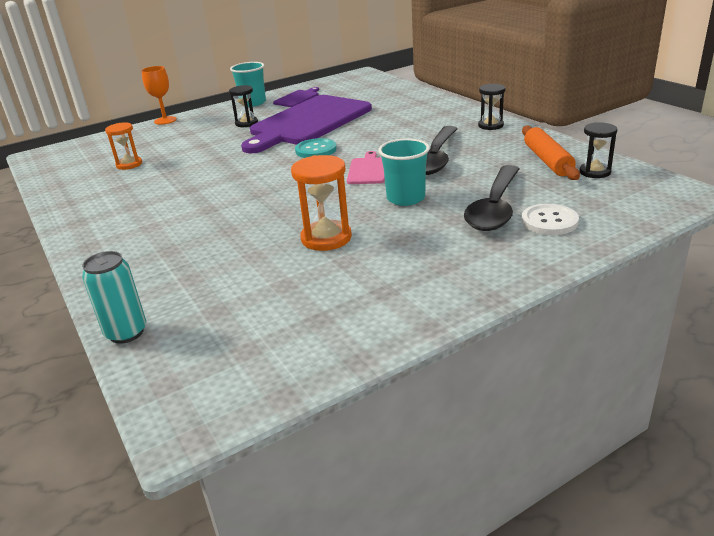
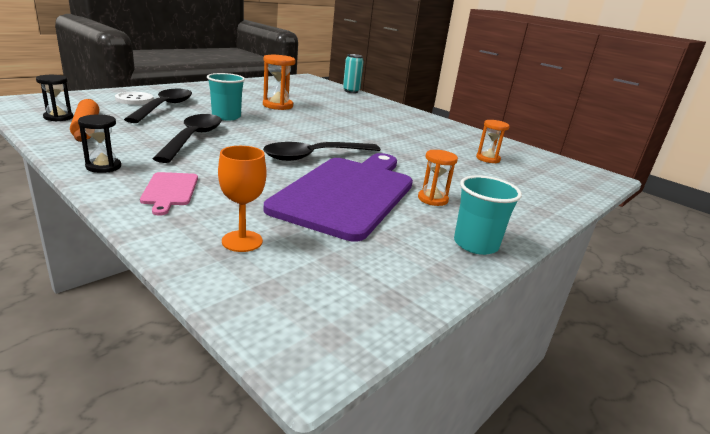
camera: 160 degrees right, 5 degrees down
orange goblet [141,66,177,125] -> orange goblet moved to [218,146,266,252]
black hourglass [229,85,258,127] -> orange hourglass [418,150,458,206]
purple cutting board [273,87,319,107] -> none
turquoise button [295,138,337,158] -> black spoon [263,142,381,161]
pink cutting board [347,151,385,184] -> pink cutting board moved to [140,172,198,216]

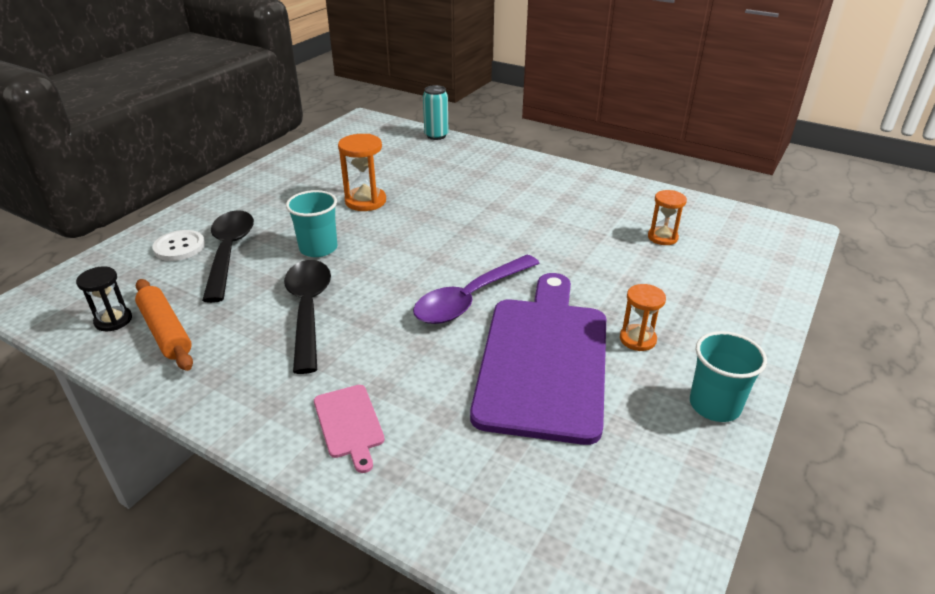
camera: 10 degrees left, 10 degrees up
black hourglass [78,114,121,173] -> none
orange goblet [218,146,266,252] -> none
black spoon [263,142,381,161] -> purple spoon [413,255,539,324]

